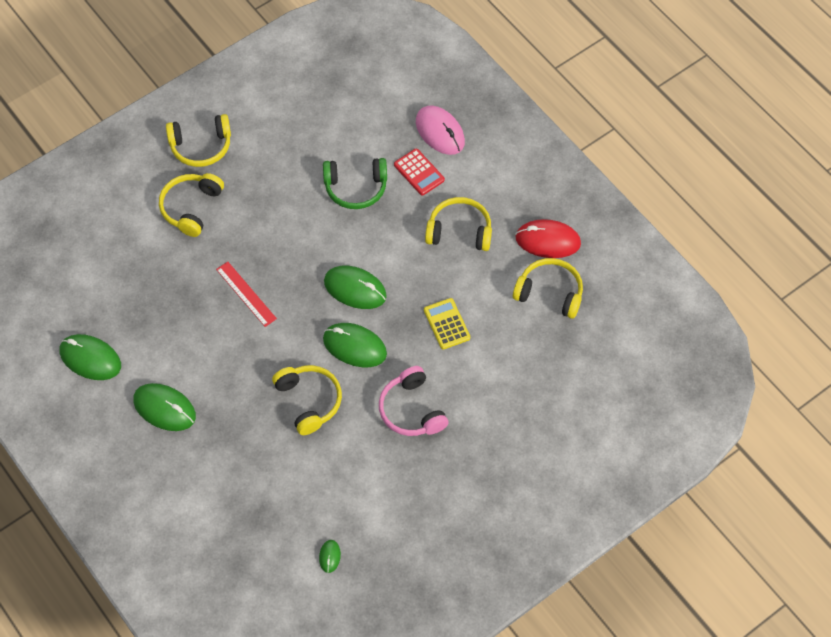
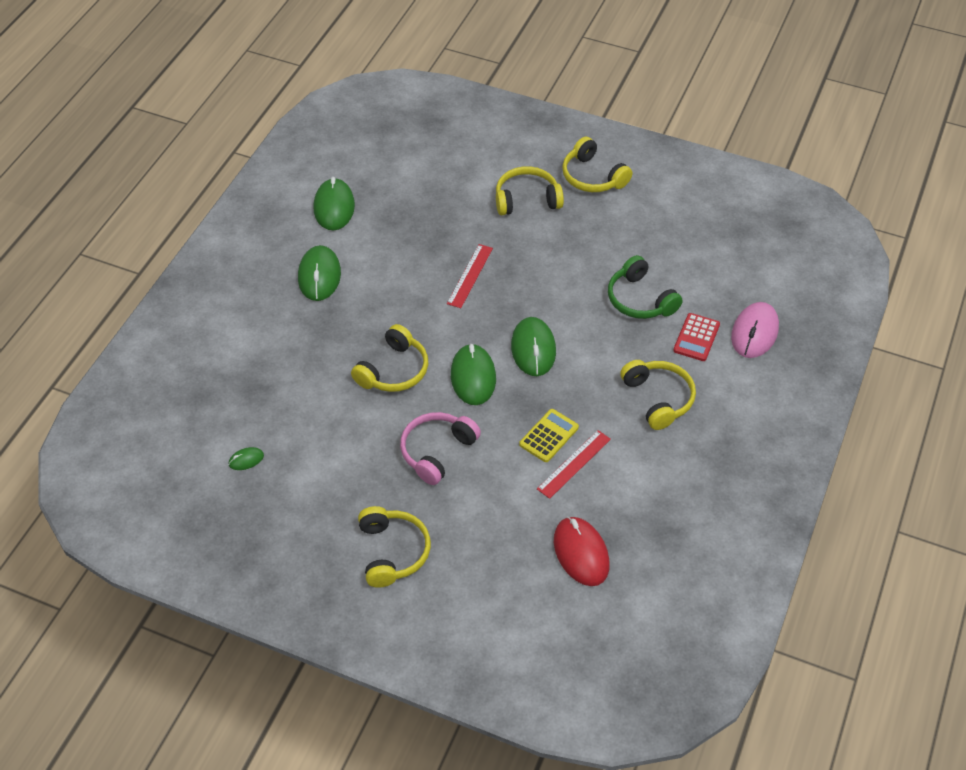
camera: 60 degrees right, 10 degrees down
yellow headphones [513,258,583,319] -> yellow headphones moved to [358,506,431,588]
red mouse [515,219,581,258] -> red mouse moved to [554,517,610,586]
none -> red ruler [537,430,611,499]

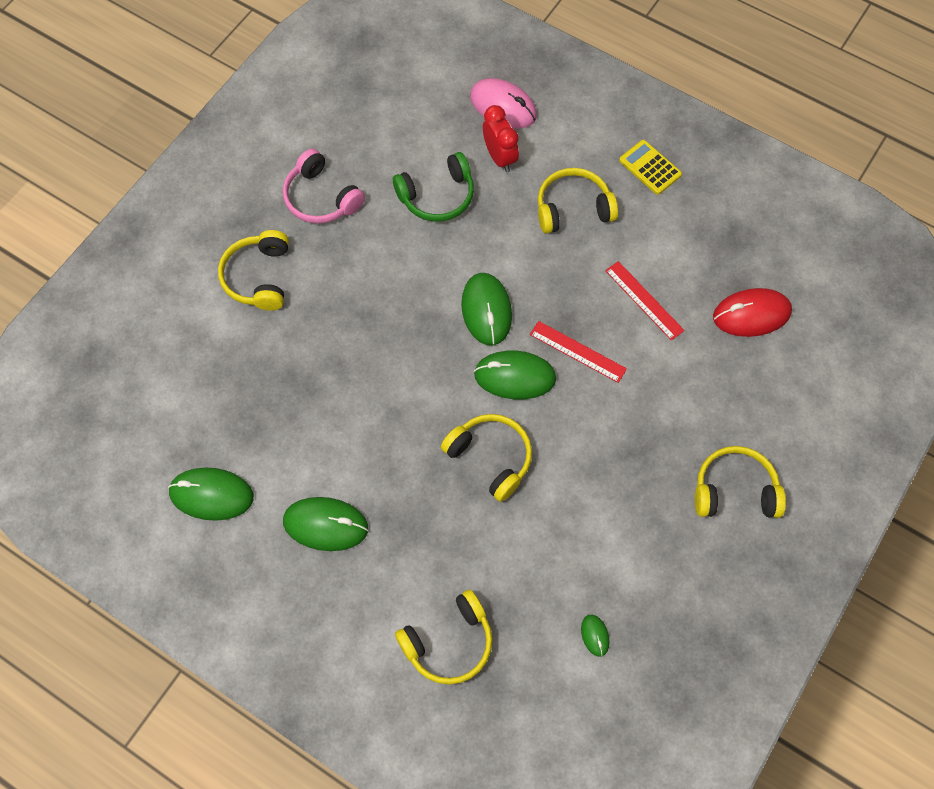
camera: 80 degrees left, 15 degrees up
pink headphones [400,412,481,485] -> pink headphones moved to [283,149,365,224]
red ruler [447,244,493,308] -> red ruler moved to [530,321,627,383]
green mouse [511,317,556,376] -> green mouse turned 75 degrees clockwise [461,273,512,345]
yellow calculator [519,409,579,462] -> yellow calculator moved to [619,140,682,195]
yellow headphones [562,137,632,192] -> yellow headphones moved to [395,590,492,685]
red calculator [673,313,720,361] -> red clock [483,105,519,172]

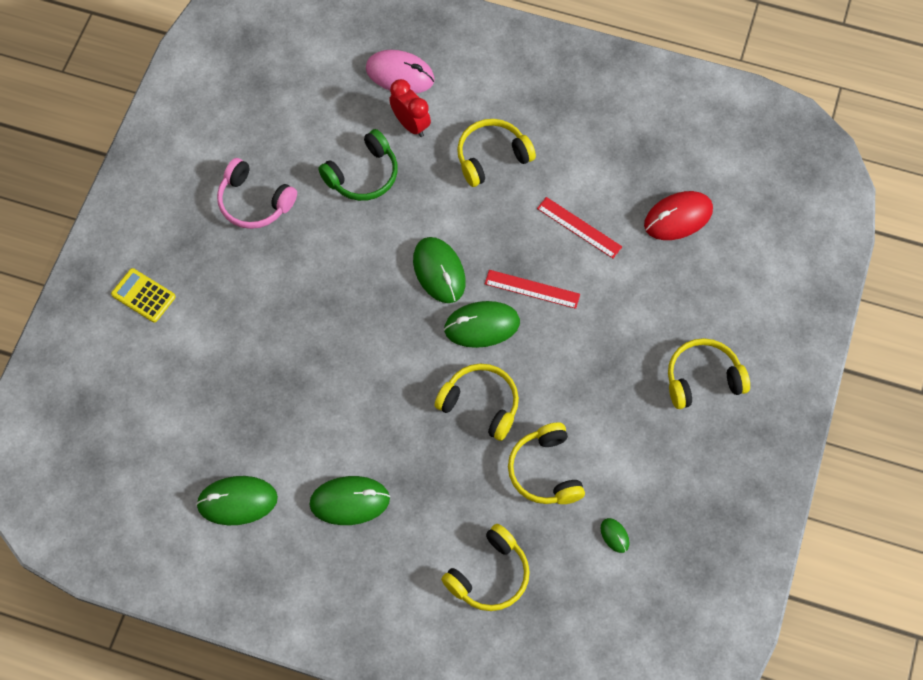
camera: 15 degrees left, 0 degrees up
yellow headphones [218,230,289,311] -> yellow headphones moved to [508,423,585,504]
yellow calculator [619,140,682,195] -> yellow calculator moved to [111,268,176,323]

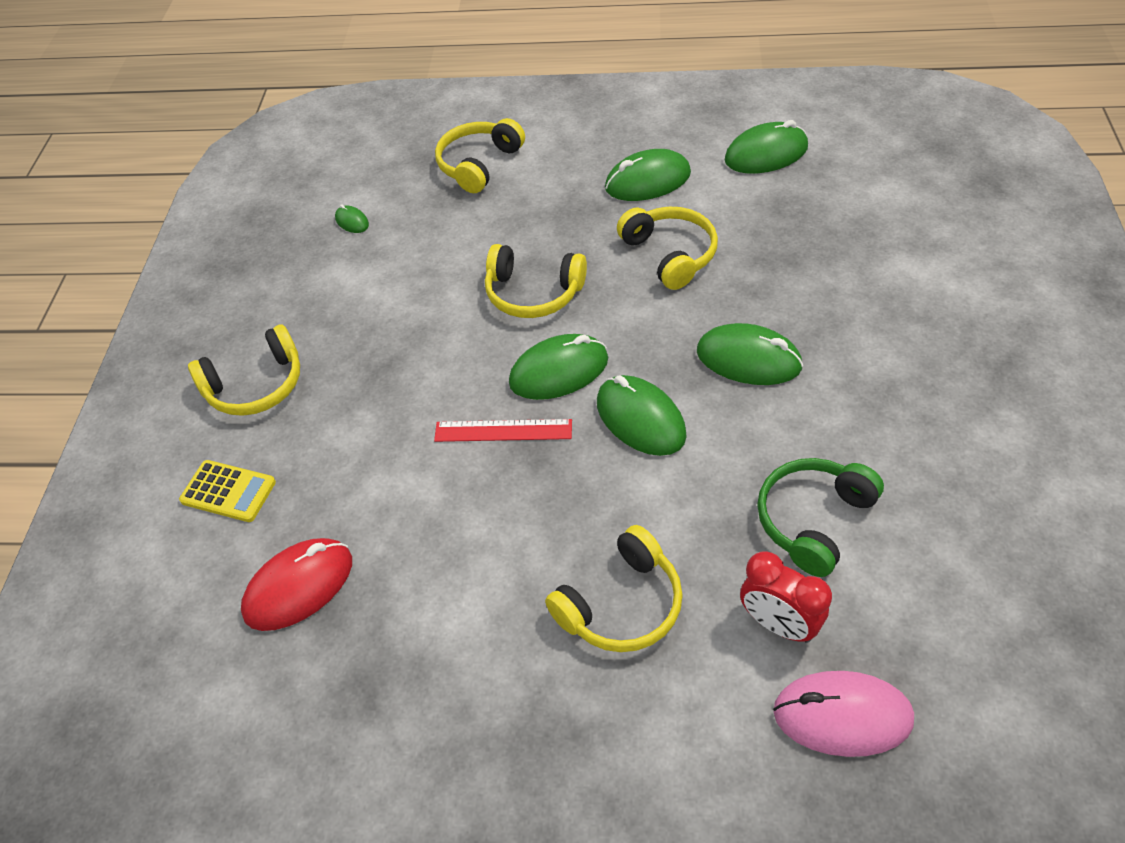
camera: 170 degrees right, 15 degrees down
yellow calculator [111,268,176,323] -> yellow calculator moved to [179,460,276,522]
pink headphones [217,158,297,229] -> none
yellow headphones [508,423,585,504] -> yellow headphones moved to [617,207,718,290]
red ruler [537,197,622,258] -> none
none -> green mouse [697,323,803,385]

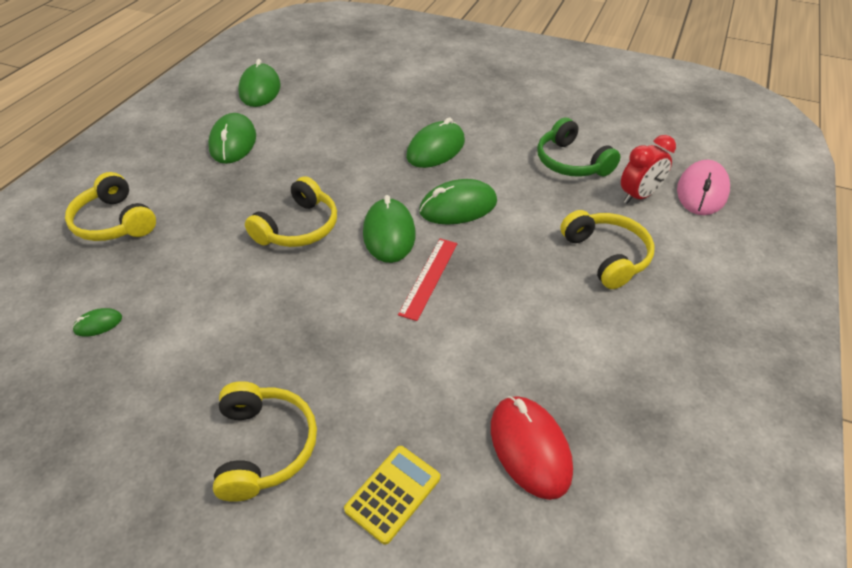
camera: 75 degrees left, 5 degrees down
yellow headphones [617,207,718,290] -> none

